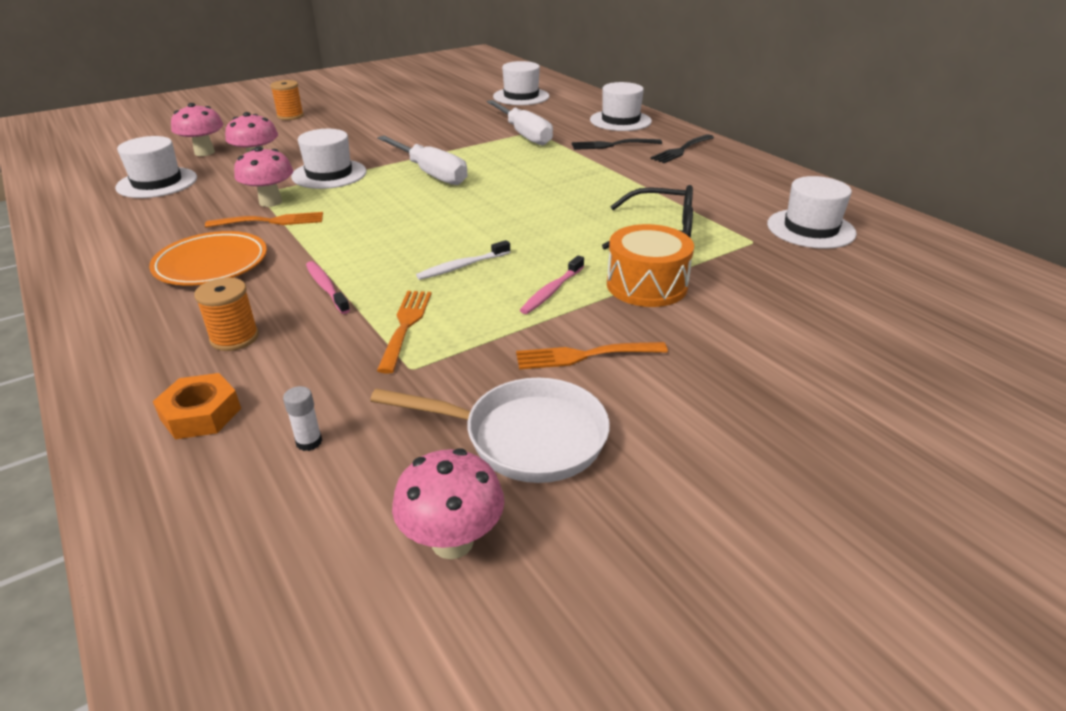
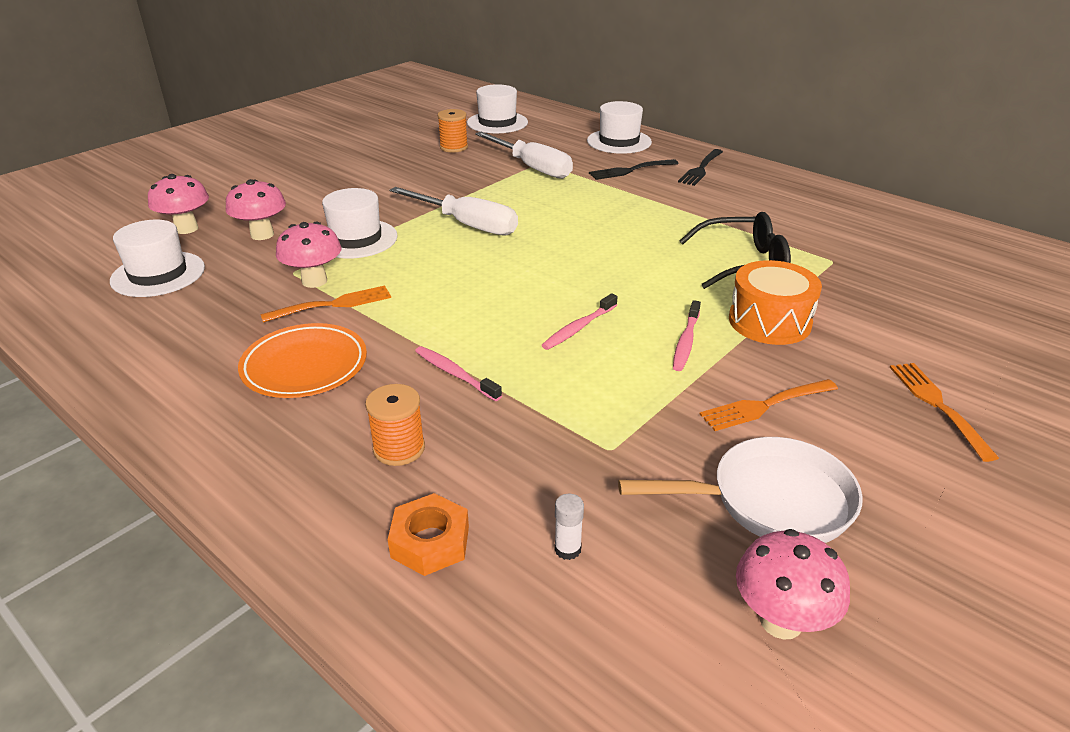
camera: 15 degrees left, 0 degrees up
orange spool [270,80,304,120] -> orange spool moved to [437,109,468,152]
orange fork [377,291,432,374] -> orange fork moved to [889,363,999,462]
white toothbrush [416,240,510,280] -> pink toothbrush [542,293,617,350]
white hat [767,176,857,249] -> none

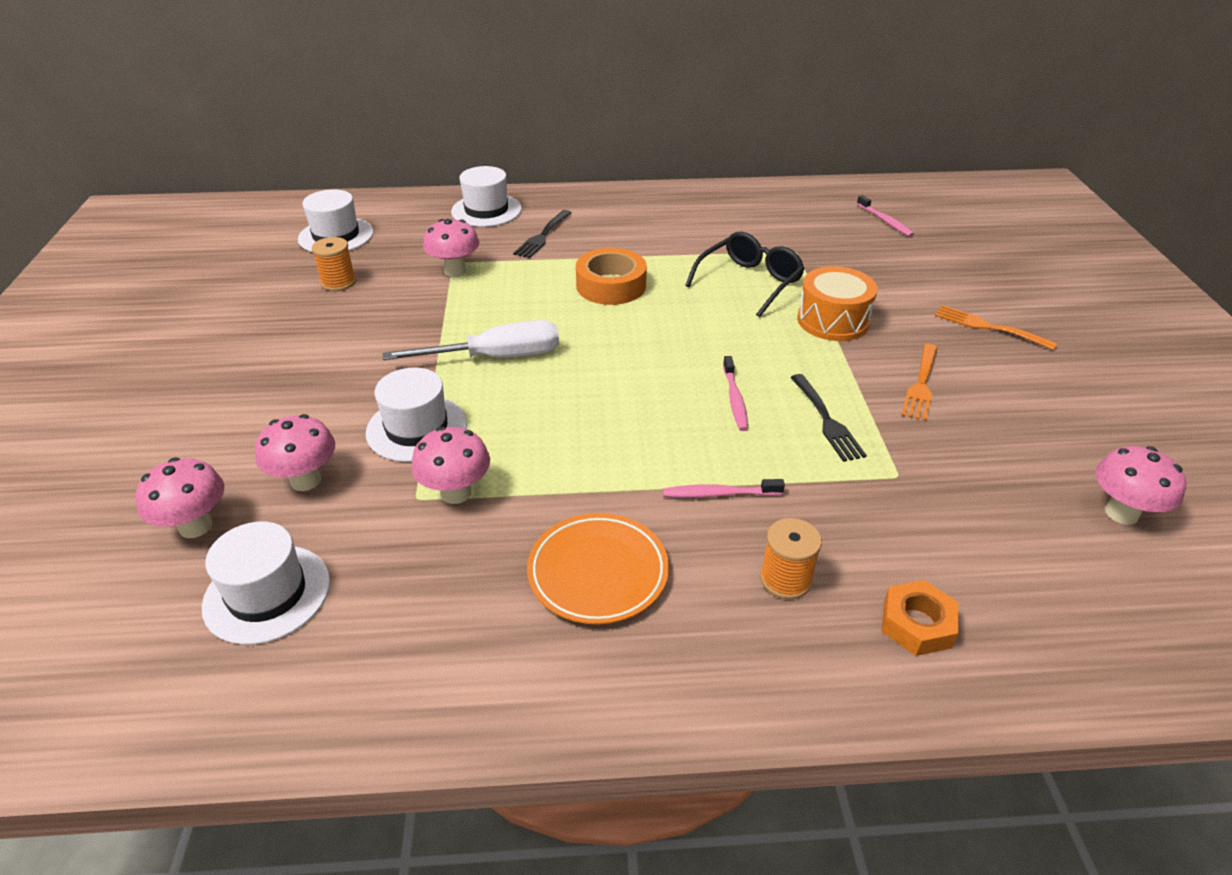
camera: 45 degrees left, 5 degrees up
orange fork [260,286,391,323] -> none
white screwdriver [475,132,573,179] -> pink mushroom [423,219,479,277]
white glue stick [554,494,584,560] -> none
white pan [618,437,863,543] -> none
pink toothbrush [673,300,701,371] -> pink toothbrush moved to [857,195,914,237]
black fork [678,149,723,186] -> black fork moved to [790,374,867,462]
none -> orange tape [576,248,647,305]

